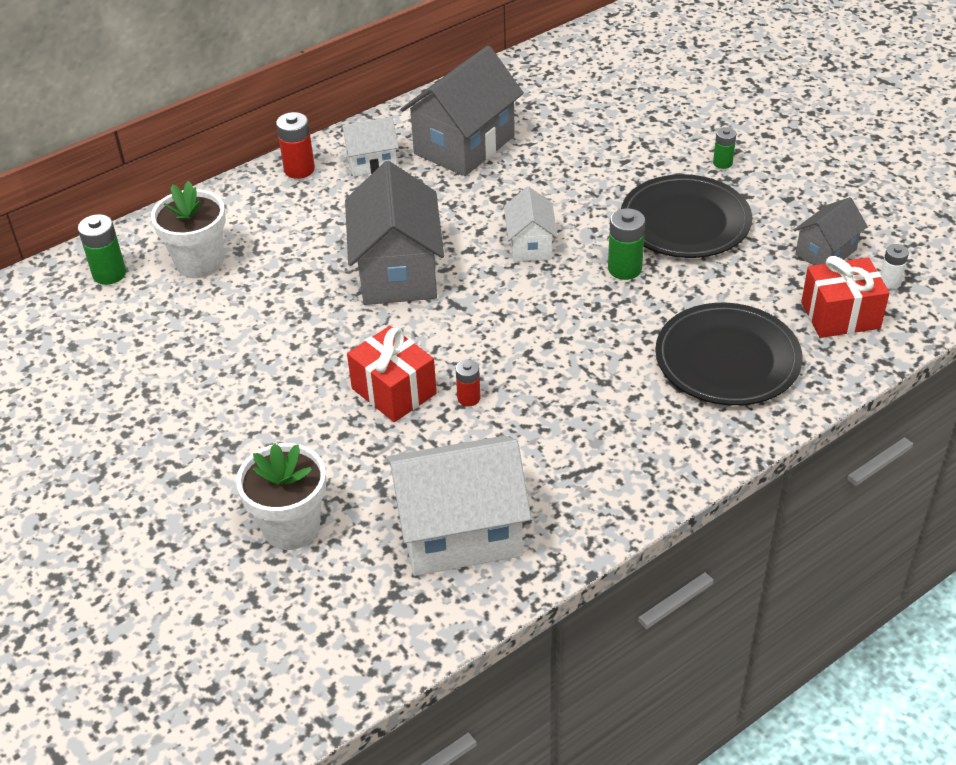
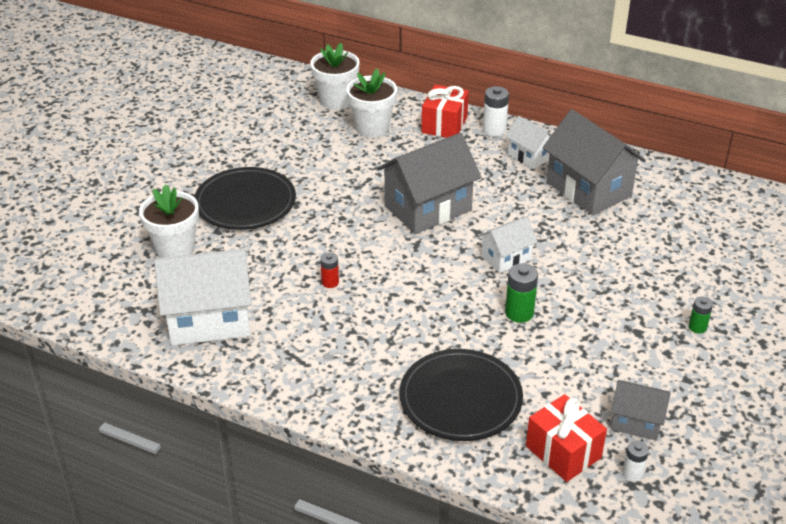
camera: 60 degrees right, 5 degrees down
green battery [78,214,126,285] -> white flower pot [310,43,360,110]
red battery [276,112,315,179] -> white battery [483,86,509,137]
red gift [347,326,437,422] -> red gift moved to [421,85,469,138]
white house [386,436,531,576] -> white house turned 60 degrees counterclockwise [154,249,252,346]
grey house [401,46,524,176] -> grey house turned 45 degrees clockwise [543,110,646,215]
black plate [621,174,752,258] -> black plate moved to [194,167,296,230]

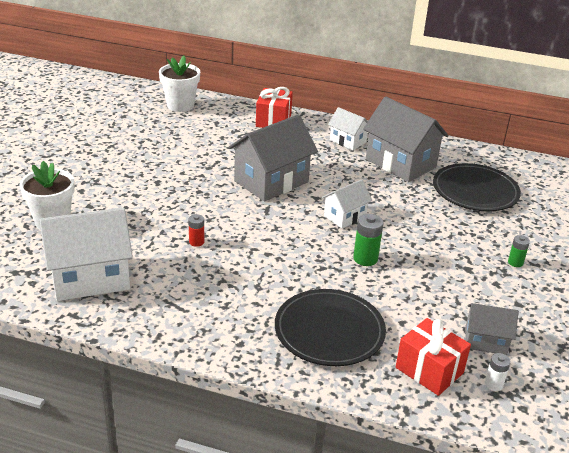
camera: 10 degrees left, 5 degrees down
black plate [194,167,296,230] -> black plate moved to [433,163,521,211]
white flower pot [346,68,397,137] -> none
white battery [483,86,509,137] -> none

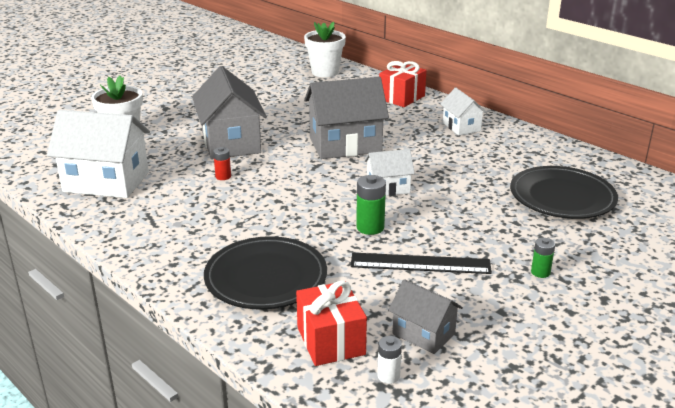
camera: 30 degrees right, 5 degrees down
grey house [363,97,449,182] -> grey house moved to [192,66,267,159]
none -> black ruler [351,253,492,274]

